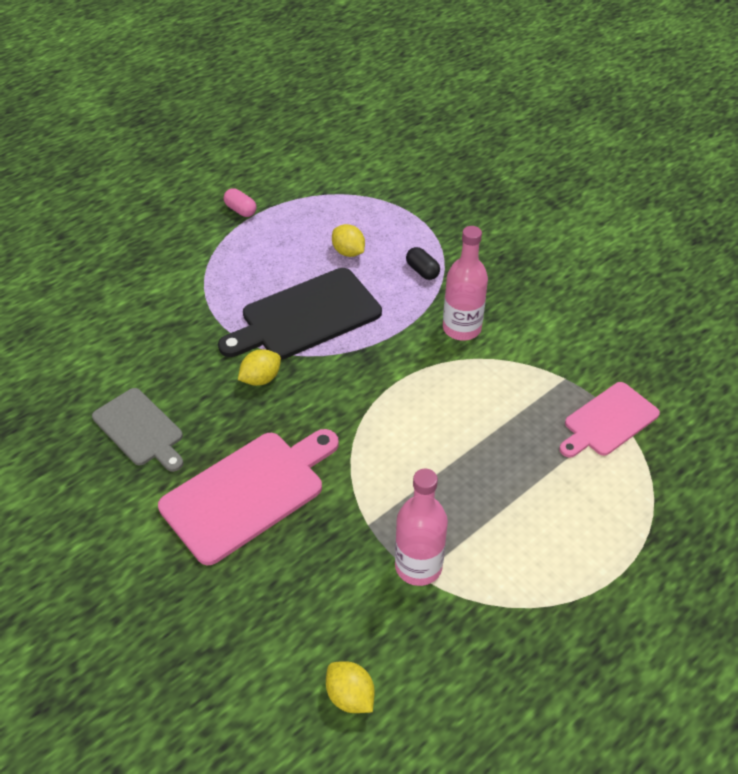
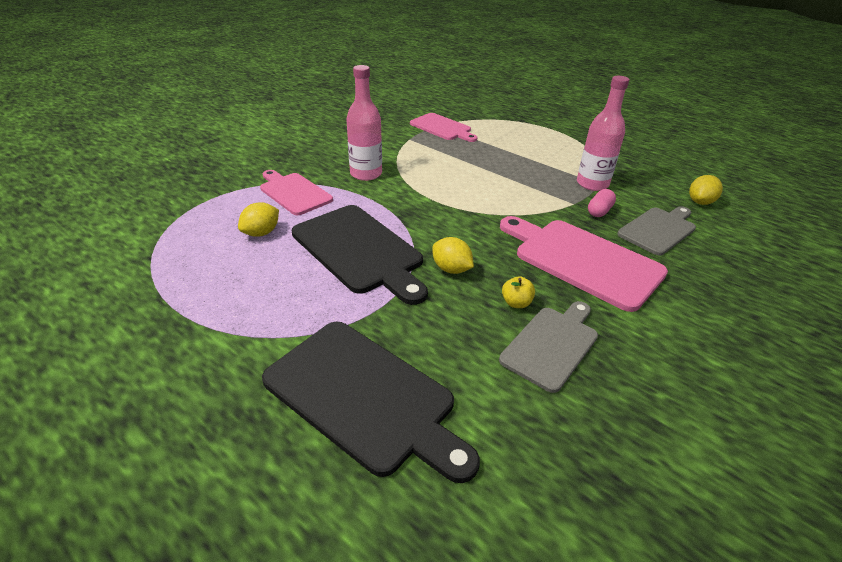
camera: 100 degrees left, 10 degrees down
pink capsule [224,188,257,217] -> pink capsule moved to [588,189,616,217]
black capsule [406,247,440,280] -> pink cutting board [260,170,333,215]
none -> black cutting board [262,322,480,483]
none -> yellow apple [502,276,535,308]
none -> grey cutting board [617,206,696,255]

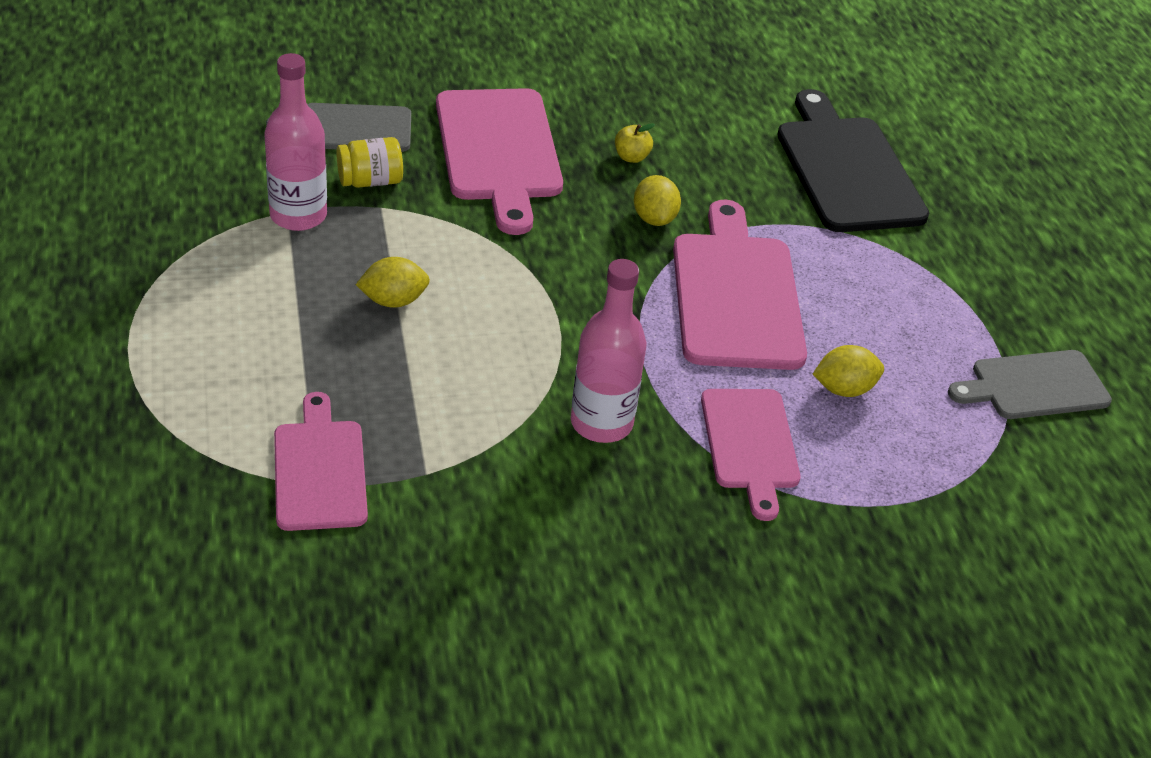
camera: 145 degrees left, 5 degrees up
black cutting board [292,205,428,305] -> pink cutting board [673,200,807,370]
grey cutting board [499,301,598,393] -> grey cutting board moved to [948,350,1112,419]
pink capsule [588,189,616,217] -> yellow jar [336,137,403,188]
yellow lemon [689,175,723,205] -> yellow lemon moved to [356,257,430,308]

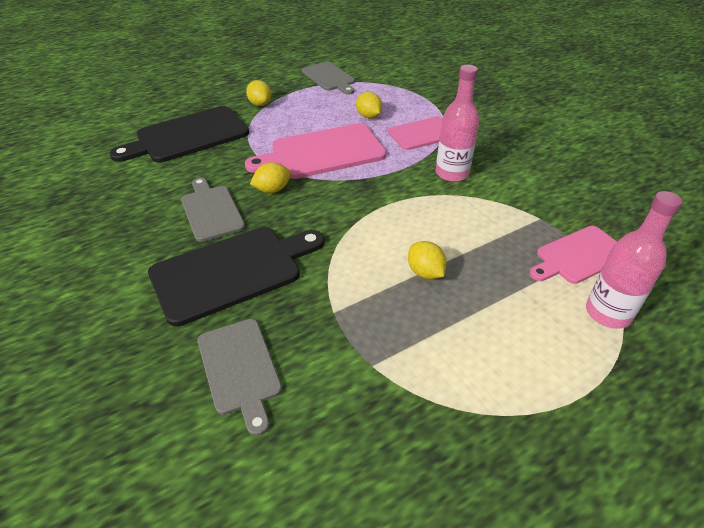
camera: 105 degrees left, 0 degrees up
pink bottle [264,53,327,231] -> pink bottle moved to [586,191,682,329]
yellow jar [336,137,403,188] -> none
pink cutting board [436,88,563,235] -> black cutting board [148,227,325,327]
yellow apple [615,123,655,163] -> grey cutting board [181,177,245,242]
none -> yellow lemon [246,80,271,106]

